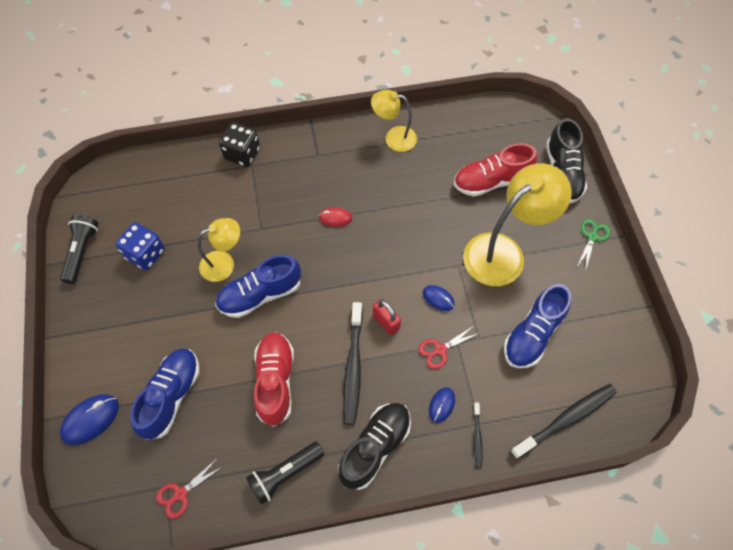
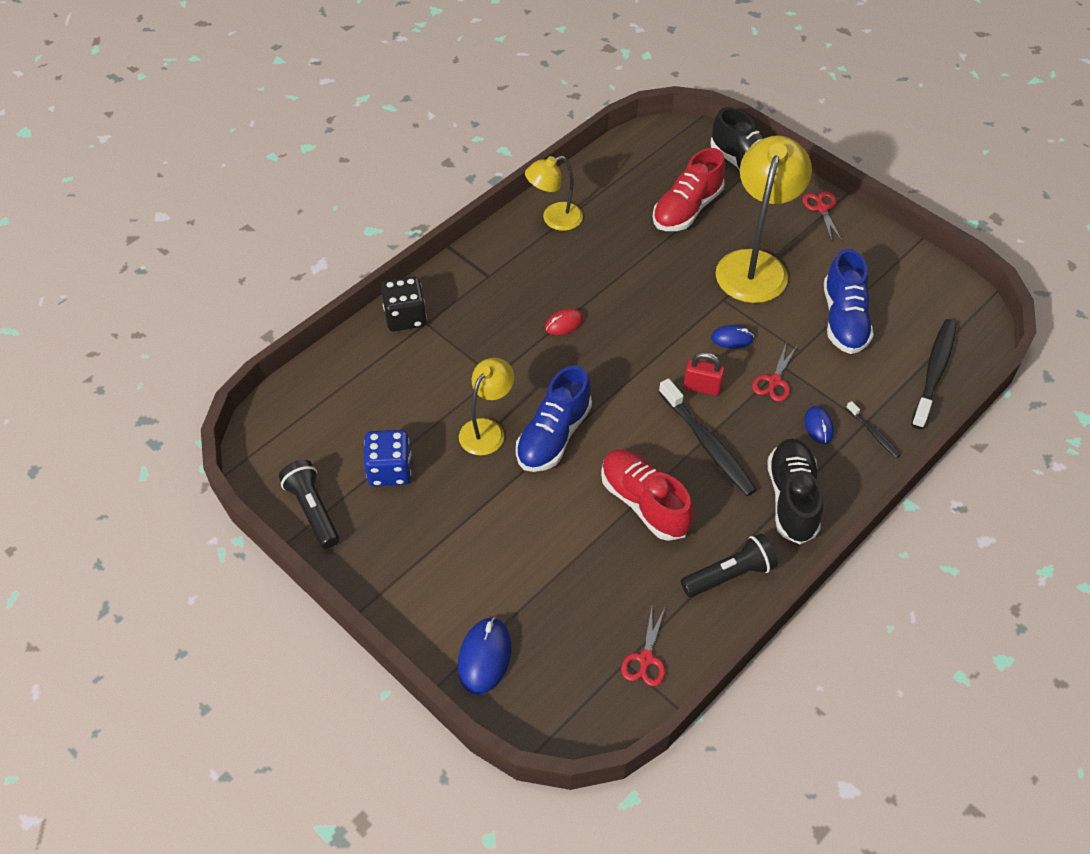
camera: 35 degrees left, 10 degrees down
blue shoe [130,349,200,440] -> none
black flashlight [246,442,324,505] -> black flashlight turned 135 degrees counterclockwise [681,533,778,597]
green scissors [577,219,610,272] -> red scissors [802,191,842,241]

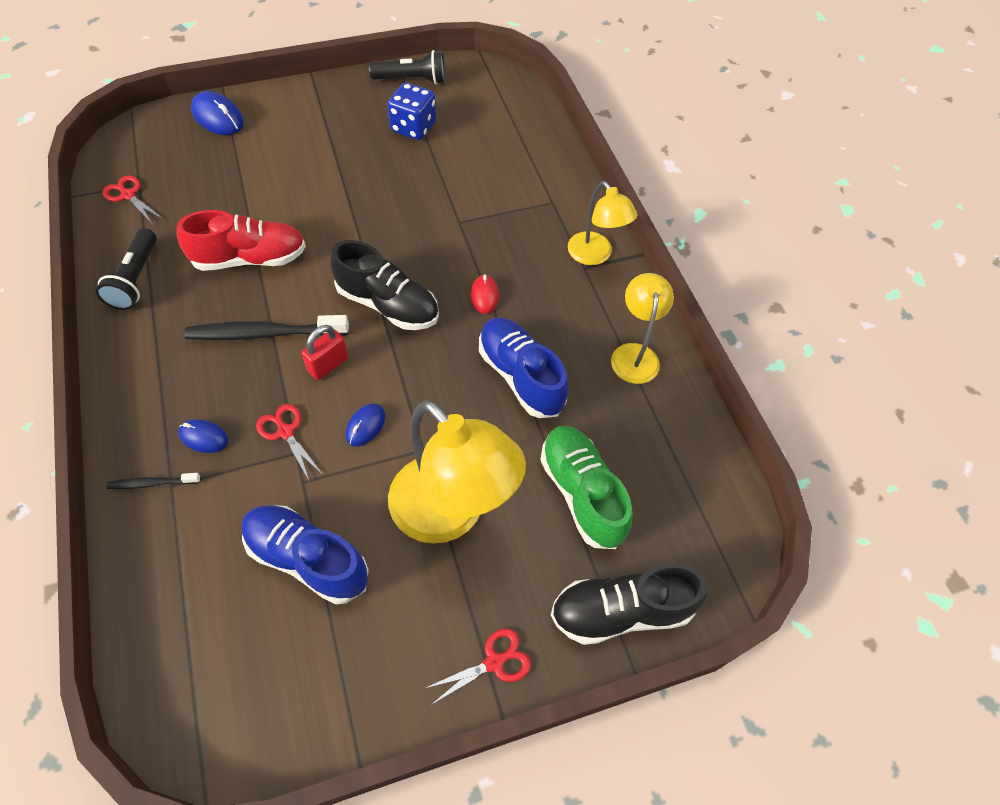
camera: 115 degrees right, 5 degrees up
black dice [381,276,427,331] -> none
yellow lamp [459,358,514,456] -> yellow lamp moved to [568,181,637,265]
blue shoe [516,366,592,472] -> blue shoe moved to [479,317,569,418]
red shoe [653,148,725,231] -> green shoe [540,425,633,549]
black shoe [767,438,823,544] -> black shoe moved to [330,240,439,330]
red scissors [802,191,842,241] -> red scissors turned 45 degrees counterclockwise [424,628,531,705]
black toothbrush [911,319,956,429] -> none

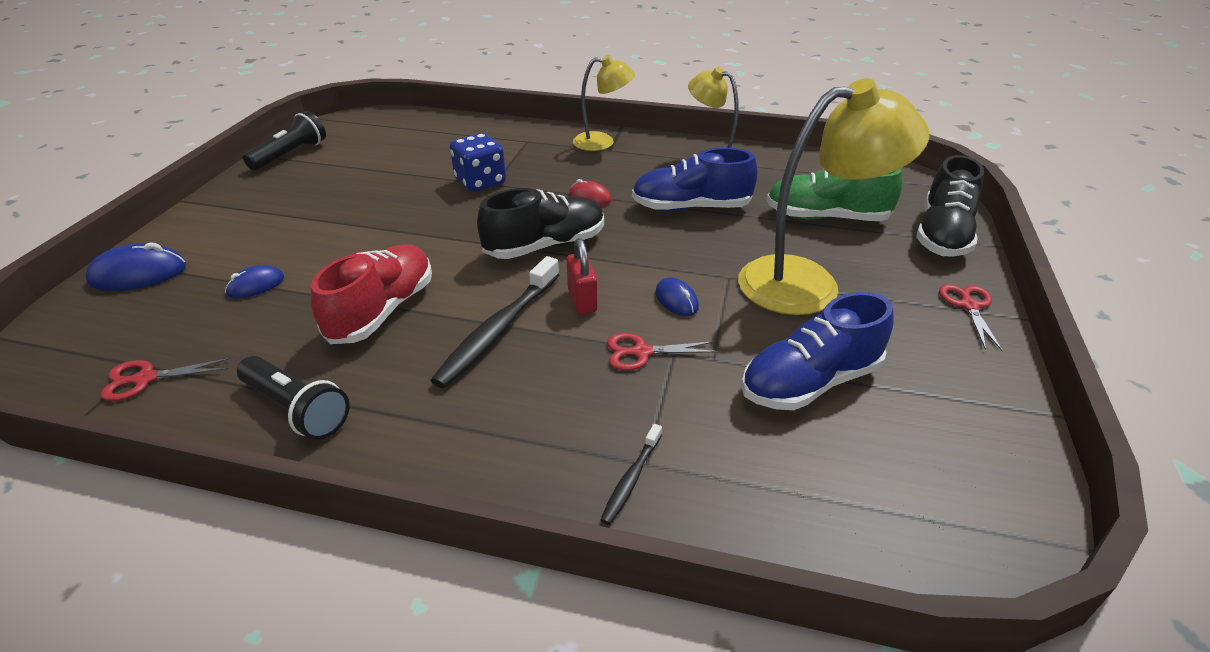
camera: 55 degrees left, 20 degrees down
blue mouse [178,419,228,453] -> blue mouse moved to [225,265,284,298]
blue dice [387,82,436,140] -> blue dice moved to [450,133,506,192]

